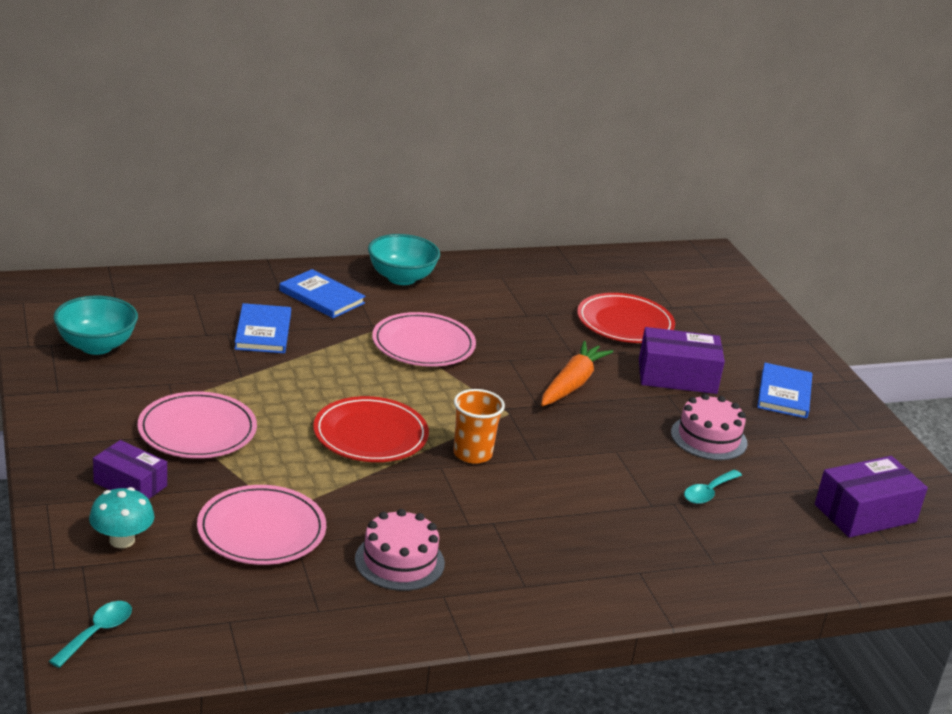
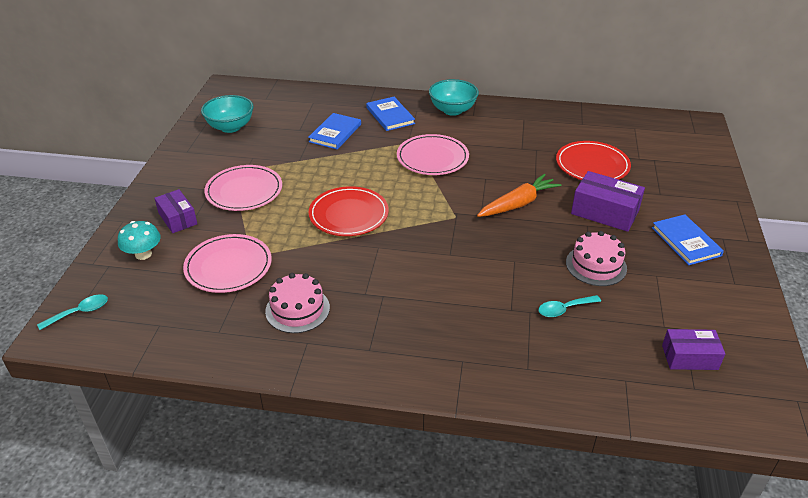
camera: 30 degrees right, 10 degrees up
orange cup [454,389,505,464] -> none
blue book [757,363,812,418] -> blue book turned 60 degrees counterclockwise [652,214,724,265]
purple box [815,456,928,538] -> purple box [662,329,725,370], size x0.67

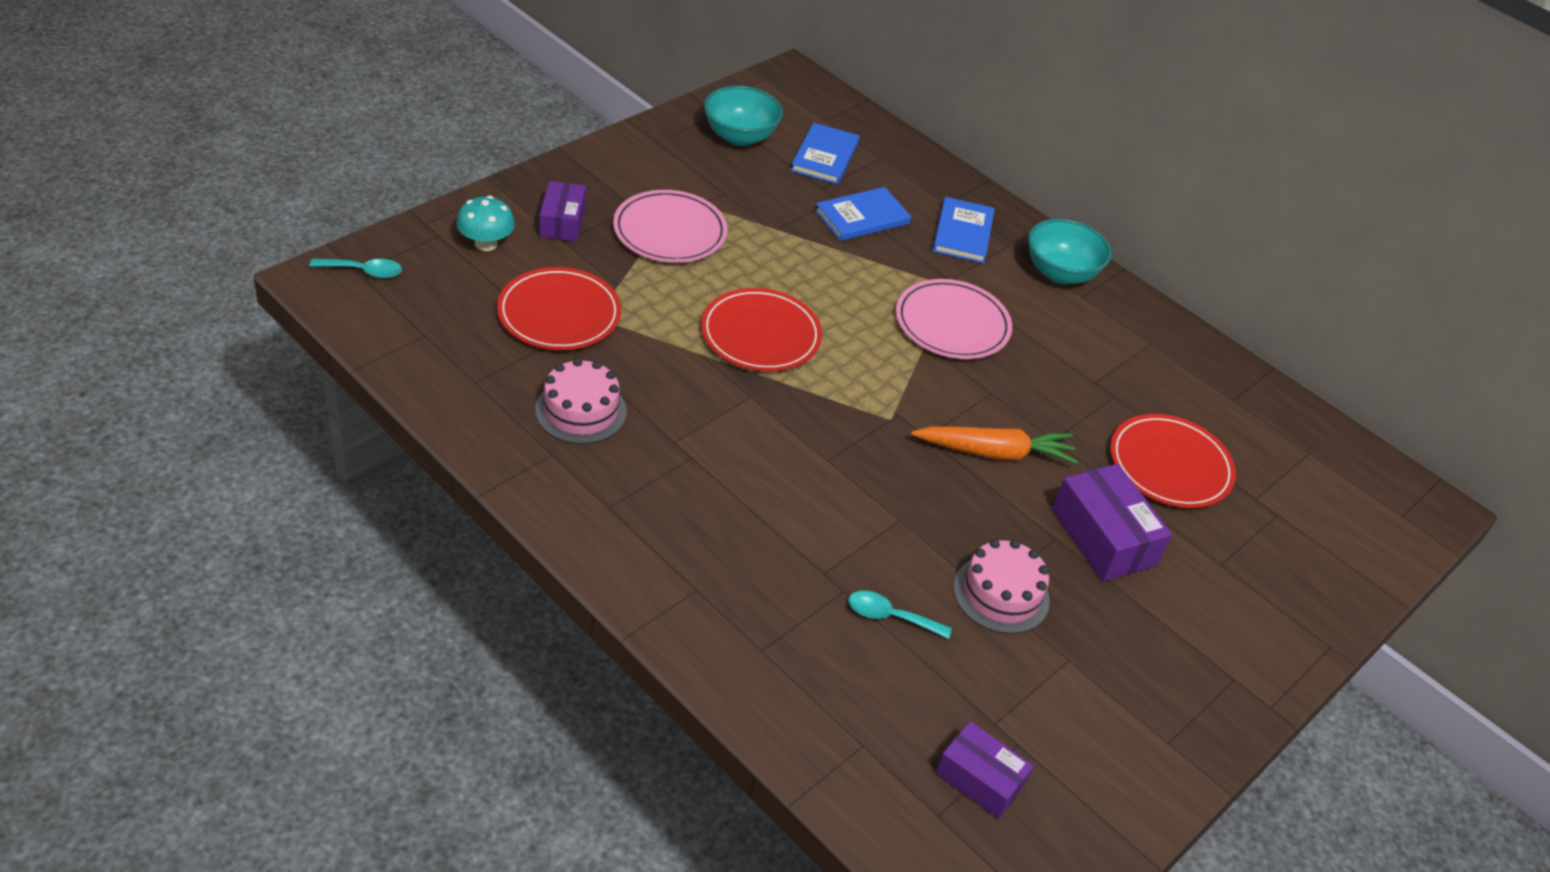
camera: 30 degrees right, 5 degrees up
pink plate [183,234,272,293] -> red plate [497,267,621,350]
blue book [652,214,724,265] -> blue book moved to [791,123,860,184]

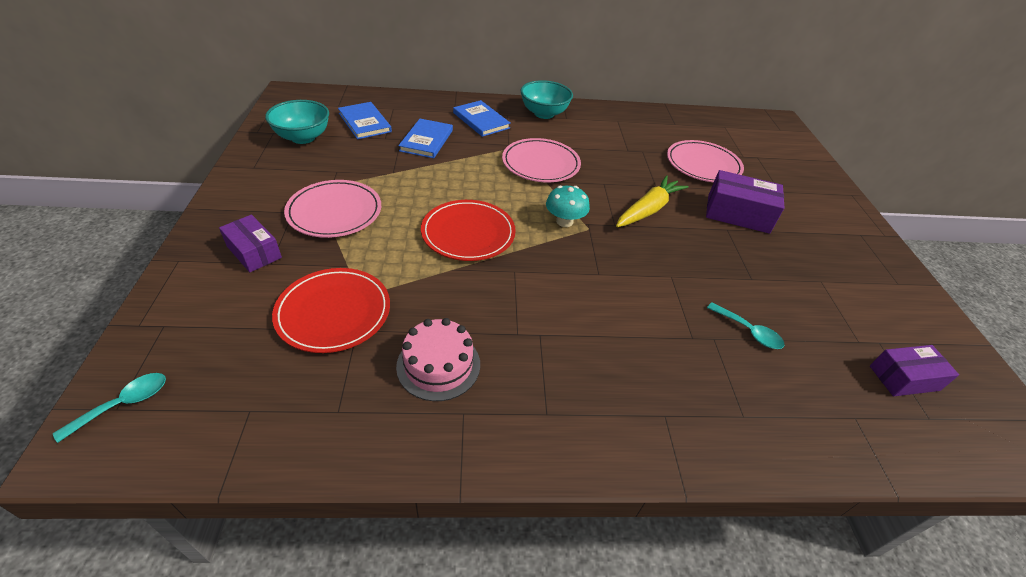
camera: 45 degrees left, 0 degrees up
turquoise mushroom [456,196,515,251] -> turquoise mushroom moved to [546,186,590,227]
turquoise spoon [849,591,952,639] -> turquoise spoon turned 105 degrees counterclockwise [707,302,785,349]
orange carrot [911,426,1078,464] -> yellow carrot [616,175,689,227]
pink cake [954,539,1050,634] -> none
red plate [1110,414,1236,508] -> pink plate [667,140,744,182]

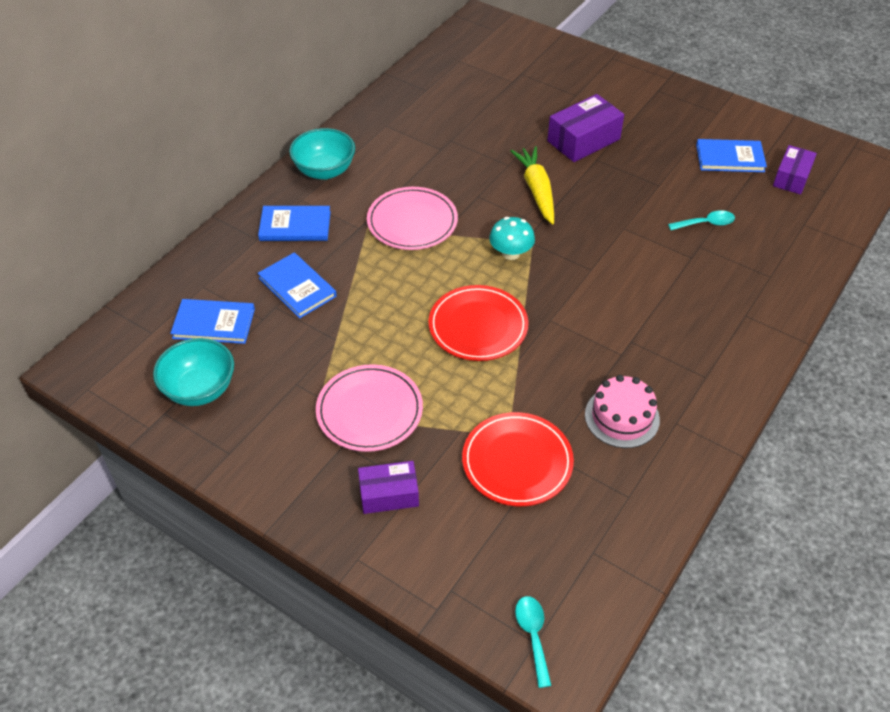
camera: 50 degrees left, 5 degrees up
pink plate [667,140,744,182] -> none
none -> blue book [696,139,767,172]

